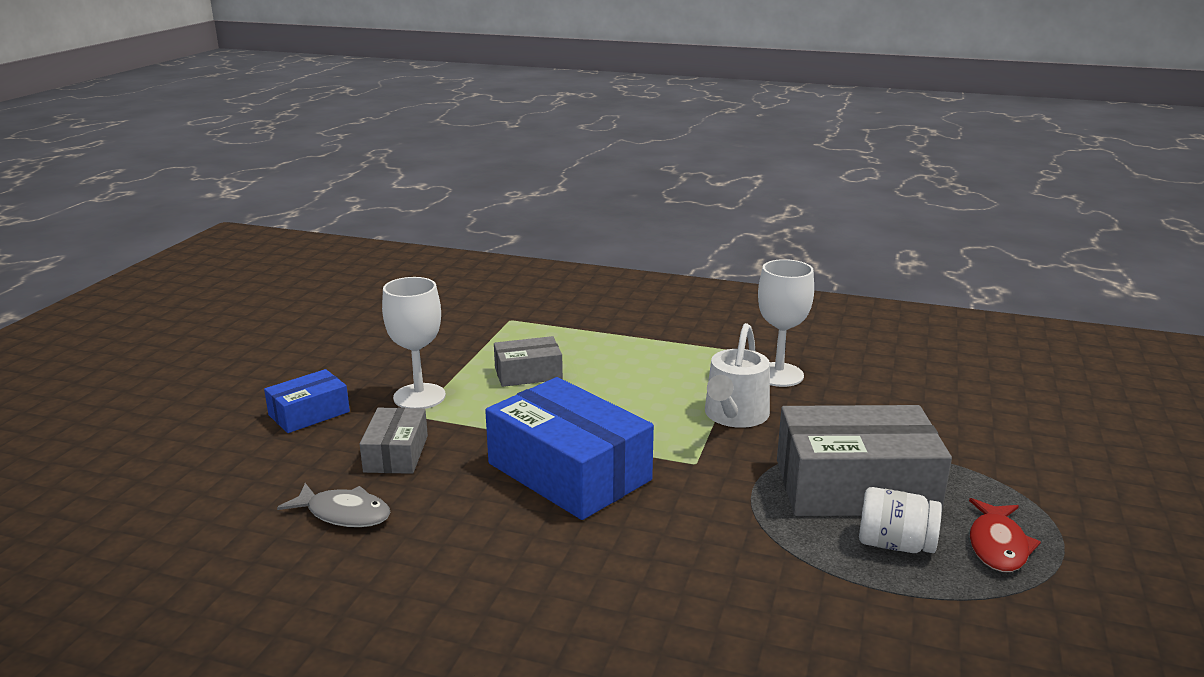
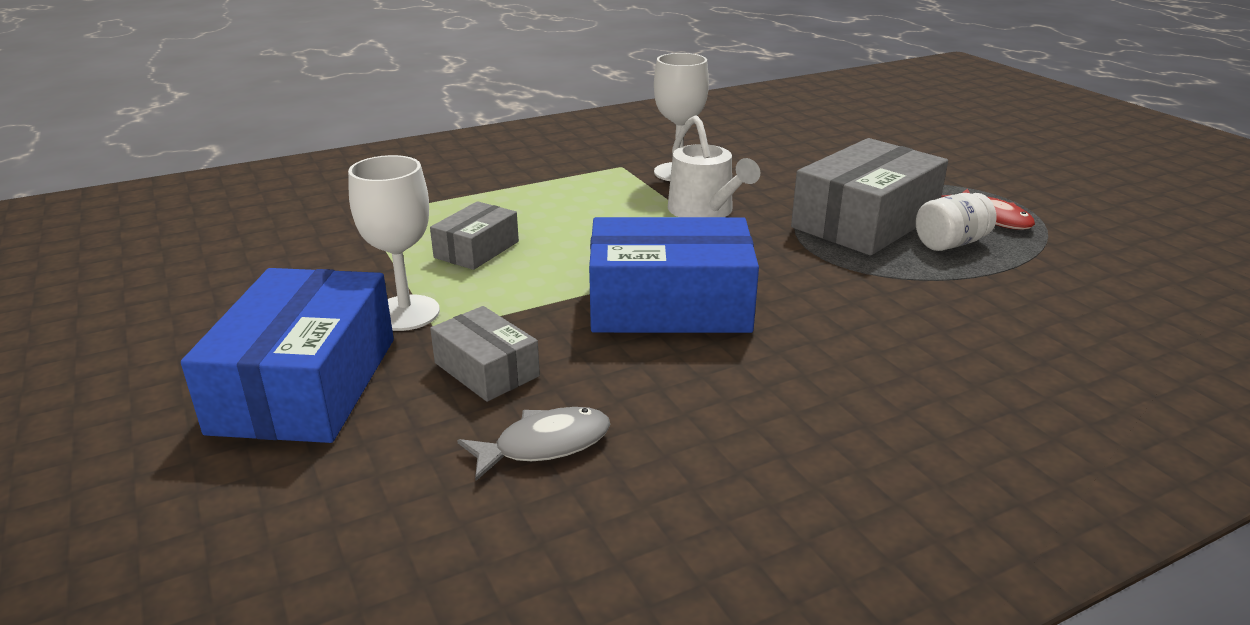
camera: 45 degrees left, 5 degrees up
blue box [264,369,350,433] -> blue box [181,268,394,443], size x1.90

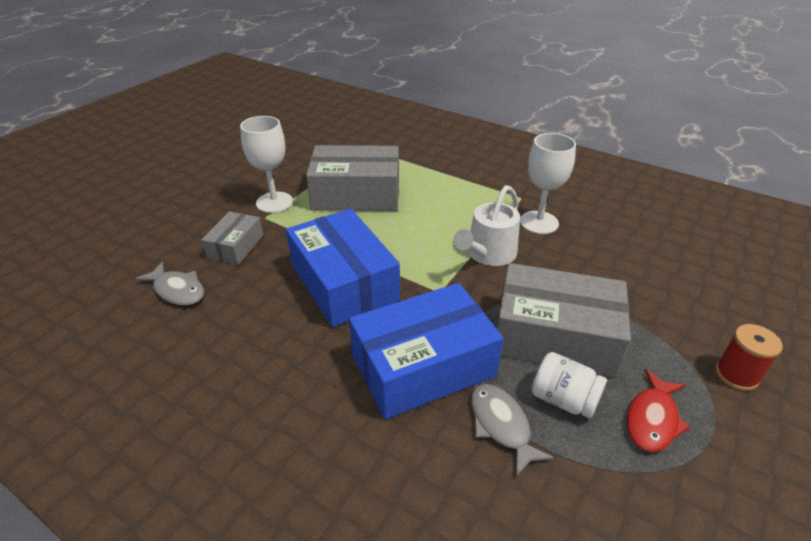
camera: 60 degrees right, 10 degrees up
blue box [181,268,394,443] -> blue box moved to [349,283,503,419]
grey box [430,201,519,270] -> grey box [306,145,399,211], size x1.90
none -> grey fish [471,384,554,477]
none -> red spool [715,324,783,391]

